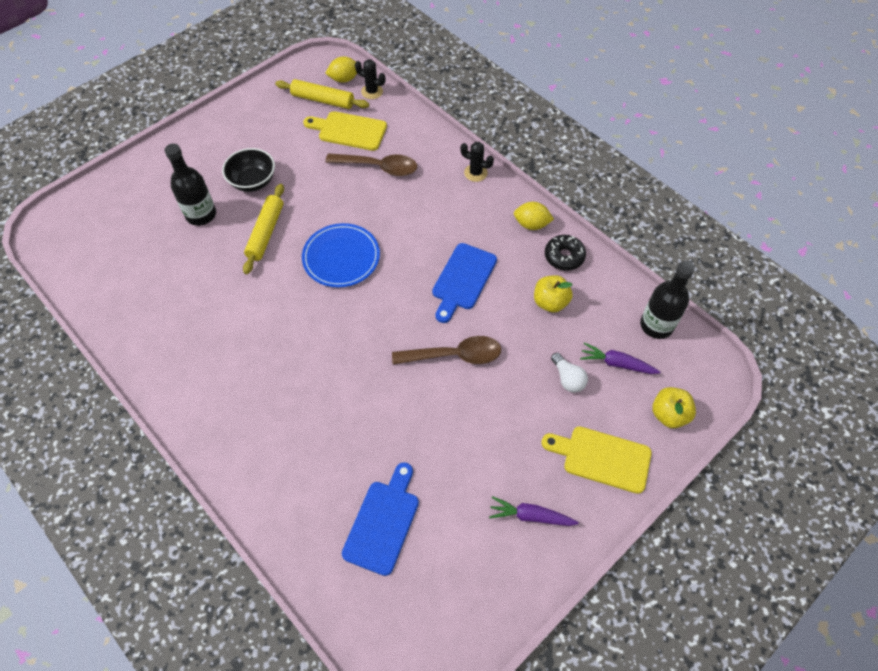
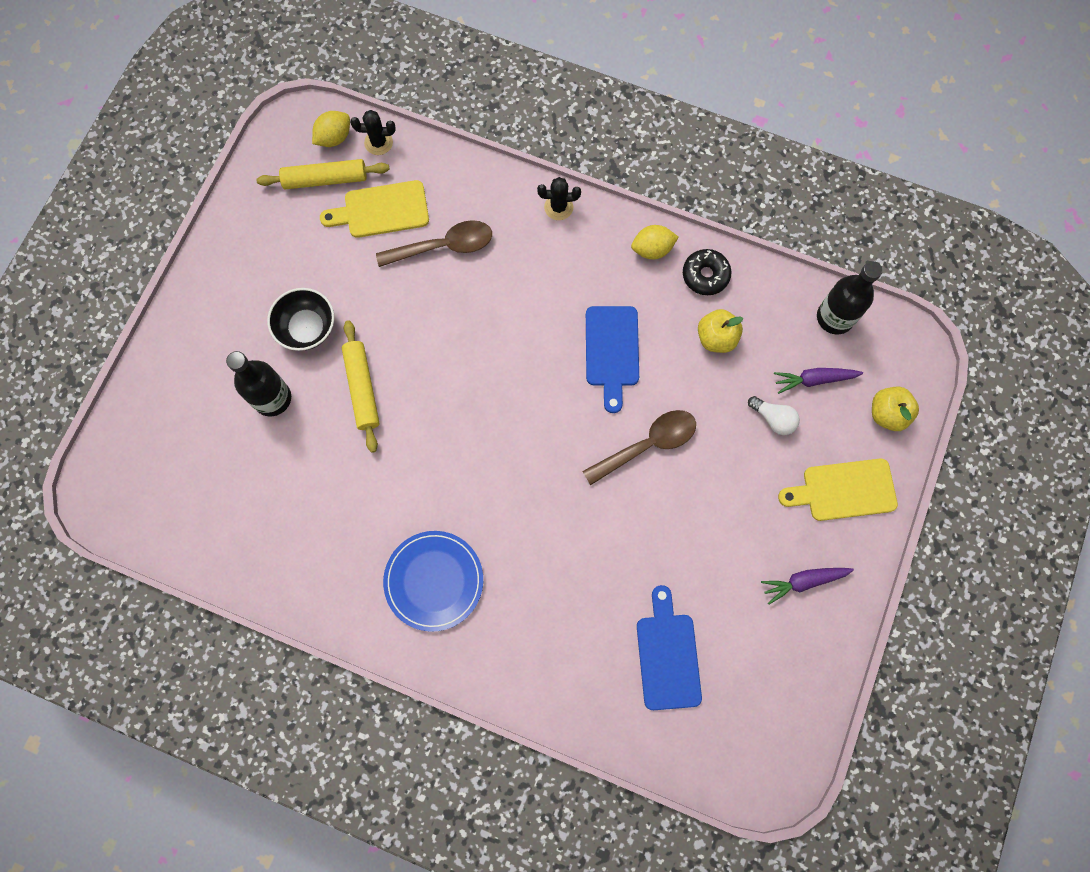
camera: 25 degrees left, 15 degrees up
blue plate [302,223,380,288] -> blue plate moved to [383,531,483,632]

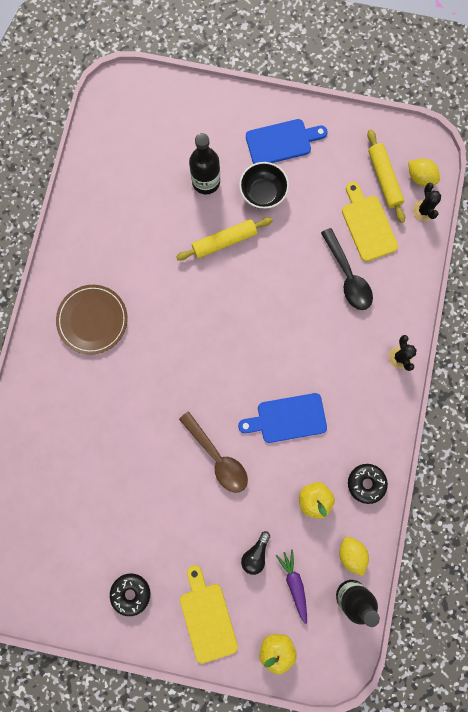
camera: 80 degrees right, 5 degrees up
brown spoon [376,220,492,267] -> black spoon [321,228,373,310]
blue plate [383,531,483,632] -> brown plate [56,285,128,355]
yellow lemon [631,225,679,259] -> yellow lemon moved to [339,537,369,576]
blue cutting board [637,585,702,710] -> blue cutting board moved to [246,119,328,164]
white light bulb [748,396,800,435] -> black light bulb [241,531,270,575]
purple carrot [761,568,854,604] -> black donut [110,574,150,616]

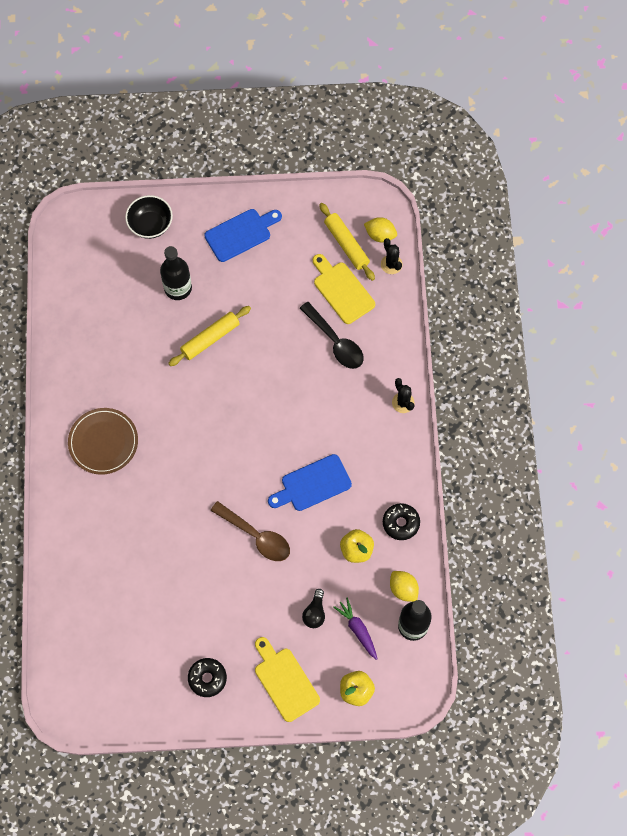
camera: 15 degrees left, 10 degrees down
black bowl [239,162,289,209] -> black bowl moved to [125,195,173,239]

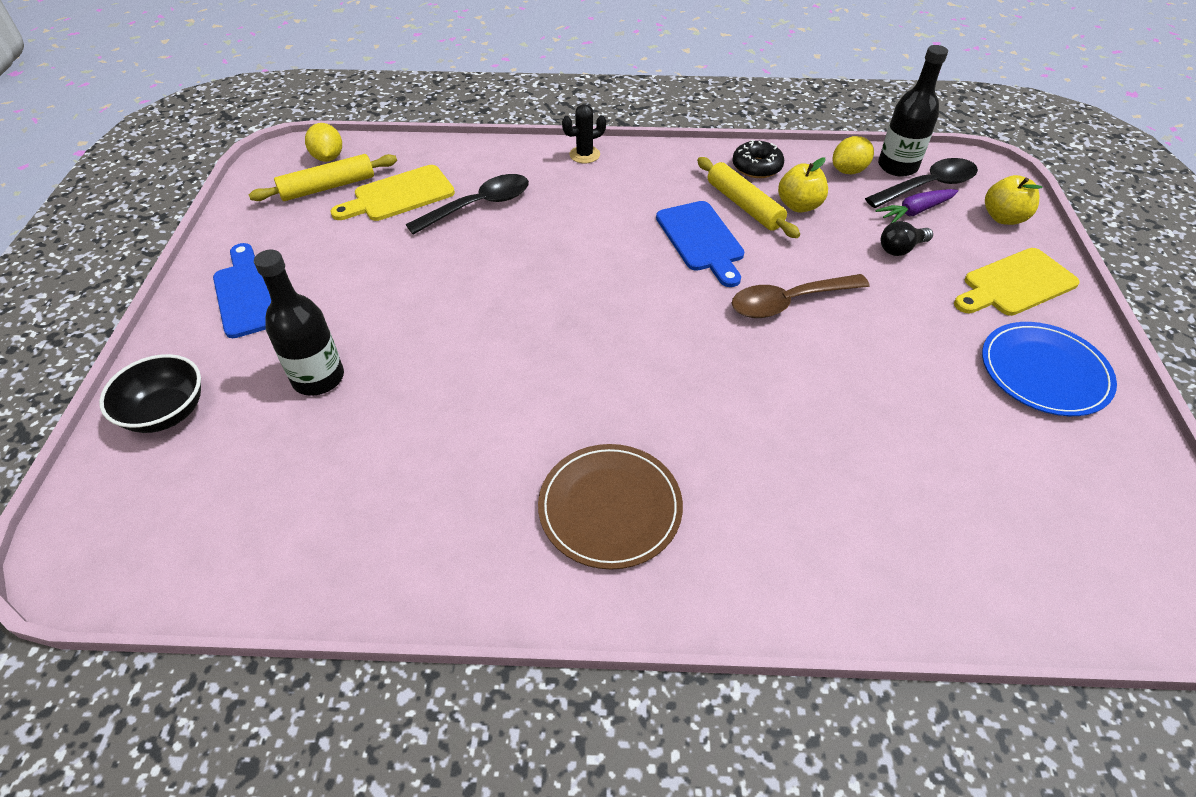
camera: 85 degrees left, 20 degrees down
yellow rolling pin [168,306,251,366] -> yellow rolling pin moved to [697,157,800,238]
black donut [188,658,227,697] -> blue plate [982,322,1117,416]
brown spoon [210,501,290,561] -> brown spoon turned 150 degrees counterclockwise [732,274,870,318]
black light bulb [302,589,325,628] -> black light bulb turned 135 degrees clockwise [881,221,933,256]
yellow lemon [364,217,397,242] -> yellow lemon turned 45 degrees counterclockwise [305,123,342,162]
black cactus [381,238,403,274] -> none
none -> black spoon [865,158,978,208]

